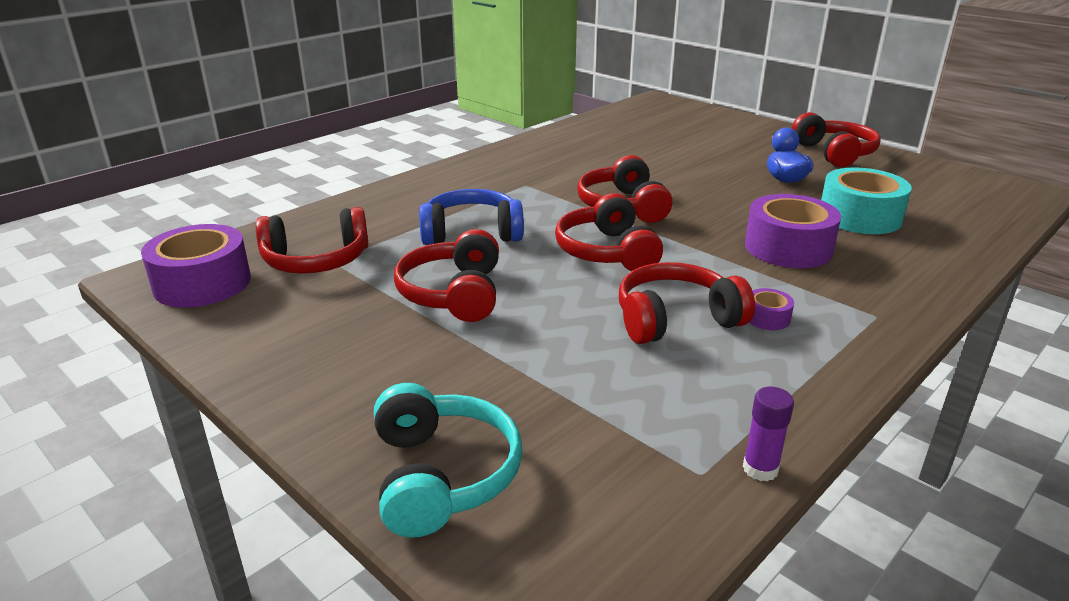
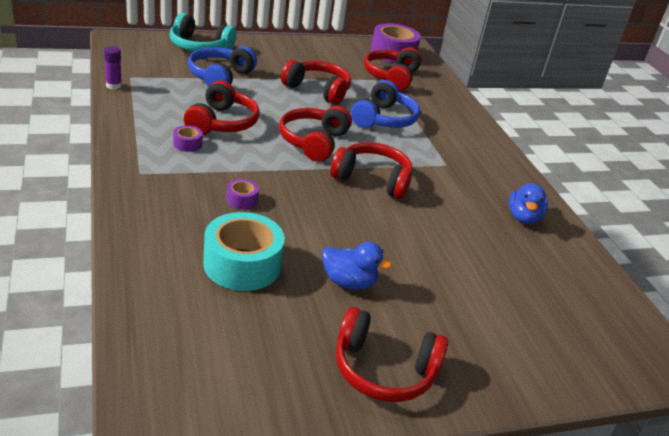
camera: 115 degrees right, 5 degrees up
red headphones [555,193,663,271] -> red headphones turned 90 degrees counterclockwise [279,106,352,162]
purple tape [745,194,841,268] -> purple tape [226,179,259,209], size x0.45
none -> blue headphones [188,46,257,87]
none -> blue duck [509,183,548,224]

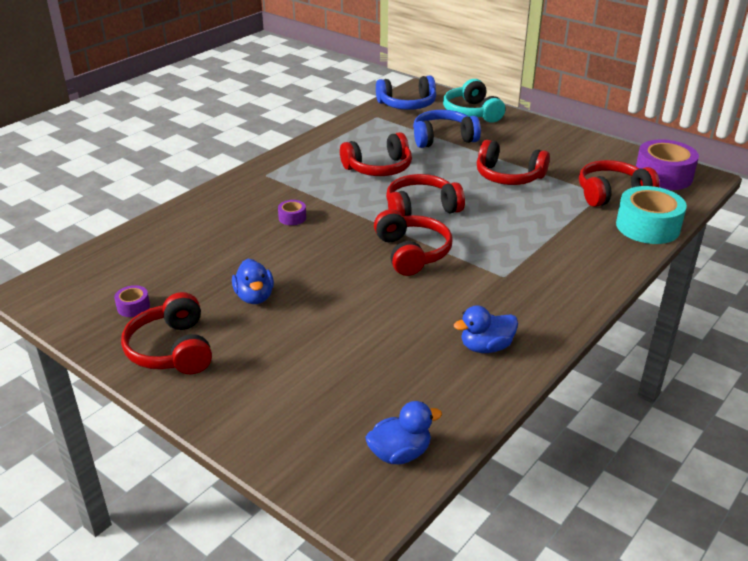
camera: 60 degrees right, 0 degrees up
purple glue stick [104,46,122,90] -> none
purple tape [173,125,203,152] -> purple tape moved to [114,285,150,317]
turquoise tape [203,212,285,291] -> turquoise tape moved to [616,186,687,244]
red headphones [281,60,351,105] -> red headphones turned 120 degrees clockwise [477,140,550,185]
blue headphones [351,80,420,128] -> blue headphones moved to [376,76,436,110]
none -> blue duck [365,401,442,464]

